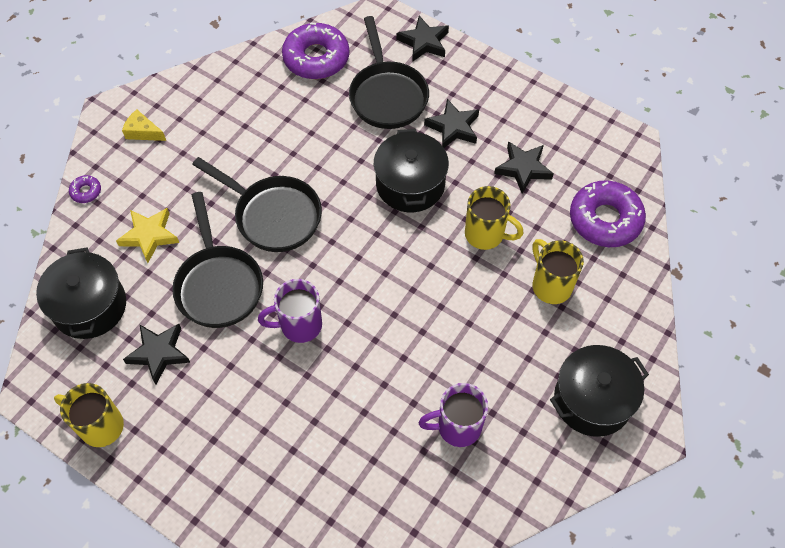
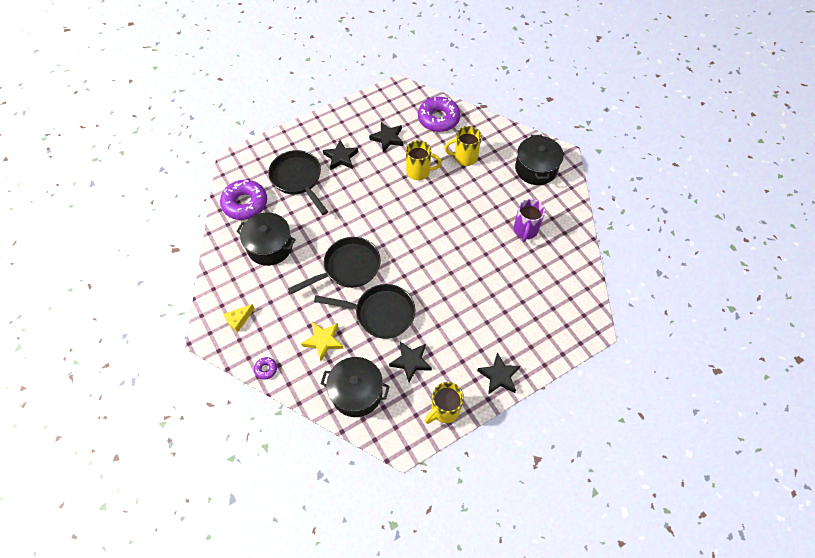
camera: 65 degrees left, 0 degrees up
purple mug [258,279,322,343] -> none
black pan [349,16,429,129] -> black pan turned 135 degrees counterclockwise [268,150,328,215]
black pot [374,129,449,212] -> black pot moved to [236,212,296,266]
black star [397,16,449,62] -> black star moved to [477,353,520,395]
yellow mug [465,186,523,250] -> yellow mug turned 45 degrees clockwise [406,140,442,180]

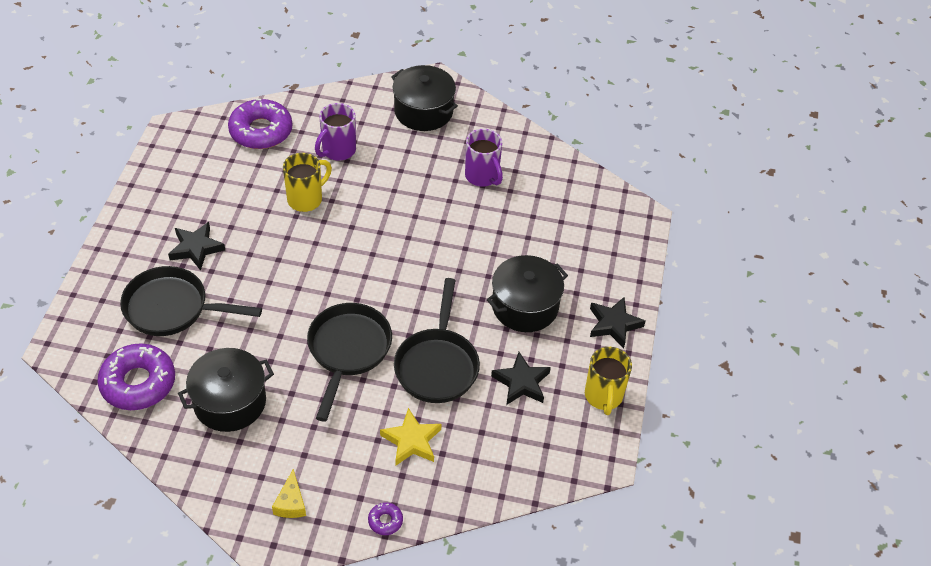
camera: 50 degrees left, 10 degrees down
black pan [314,284,415,339] -> black pan turned 135 degrees clockwise [394,278,480,403]
black pot [321,357,390,417] -> black pot moved to [487,255,568,332]
black star [369,122,403,152] -> none
yellow mug [444,126,481,166] -> purple mug [315,103,356,161]

